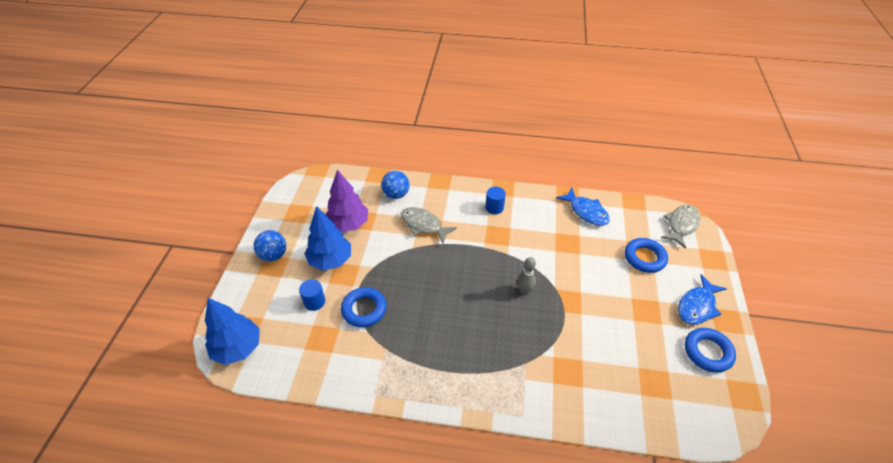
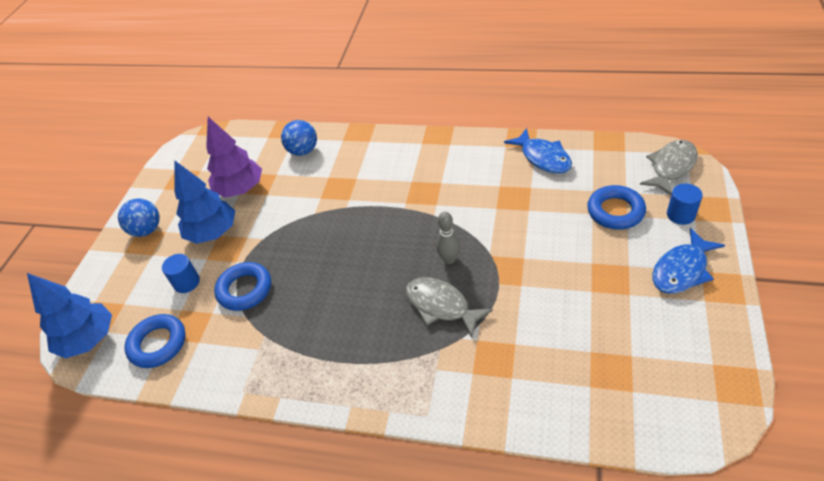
camera: 10 degrees right, 0 degrees up
grey fish [401,207,457,244] -> grey fish moved to [406,277,493,337]
blue cylinder [485,187,506,214] -> blue cylinder moved to [667,183,703,225]
blue ring [685,328,736,373] -> blue ring moved to [124,314,186,368]

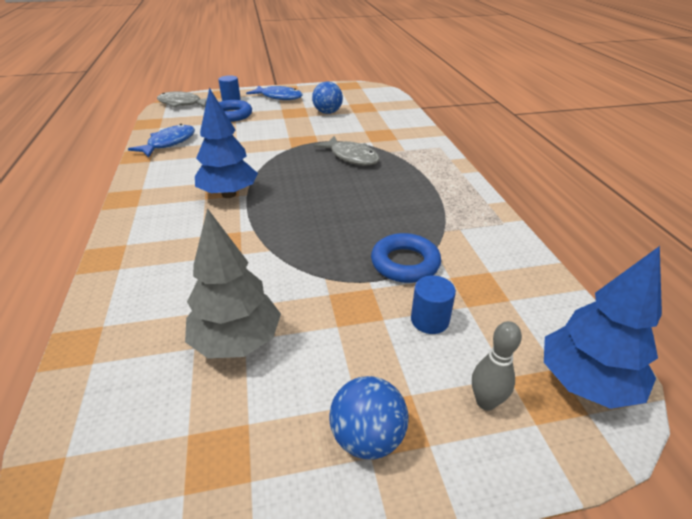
camera: 120 degrees left, 10 degrees down
blue ring [124,314,186,368] -> none
blue tree [175,161,235,244] -> blue tree moved to [195,88,258,198]
purple tree [206,117,262,198] -> grey tree [185,208,281,359]
blue ball [281,120,317,156] -> blue ball moved to [312,82,343,114]
grey fish [406,277,493,337] -> grey fish turned 60 degrees counterclockwise [314,136,379,165]
grey bowling pin [436,212,460,264] -> grey bowling pin moved to [472,321,522,411]

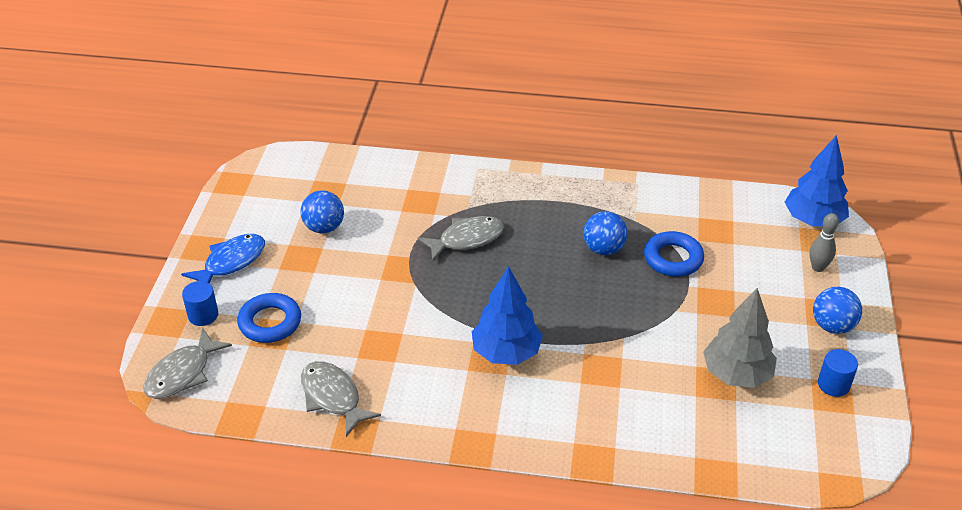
camera: 70 degrees left, 5 degrees up
blue fish [128,124,195,157] -> grey fish [301,361,381,437]
blue cylinder [411,276,456,334] -> blue cylinder moved to [818,349,858,397]
none -> blue ball [583,211,628,255]

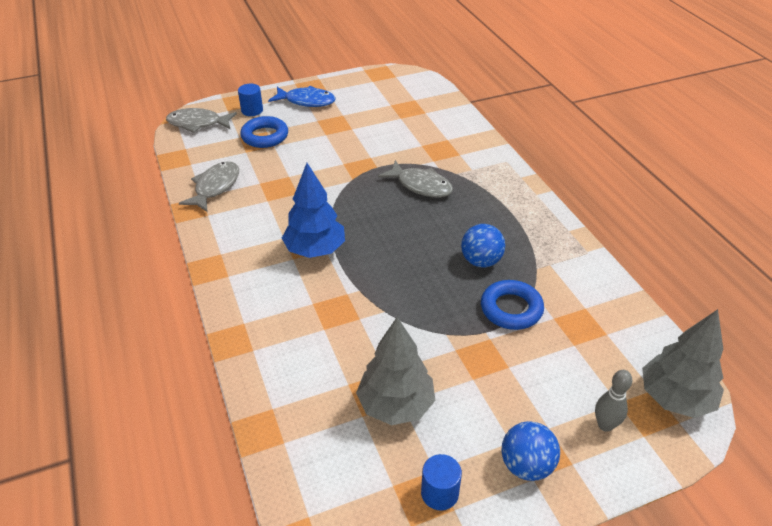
camera: 60 degrees right, 0 degrees up
blue ball [301,190,344,233] -> none
blue tree [785,135,849,226] -> grey tree [642,309,724,418]

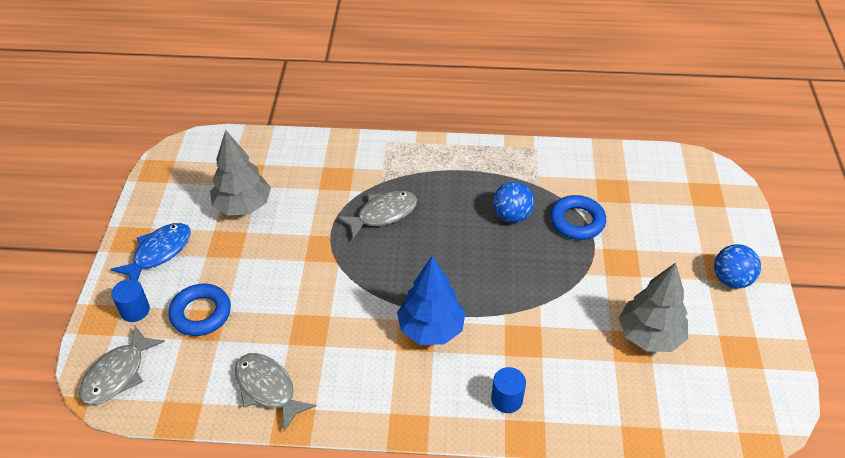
camera: 65 degrees left, 5 degrees up
blue cylinder [421,454,462,511] -> blue cylinder moved to [491,367,526,413]
grey bowling pin [595,370,632,432] -> none
grey tree [642,309,724,418] -> grey tree moved to [210,130,271,215]

